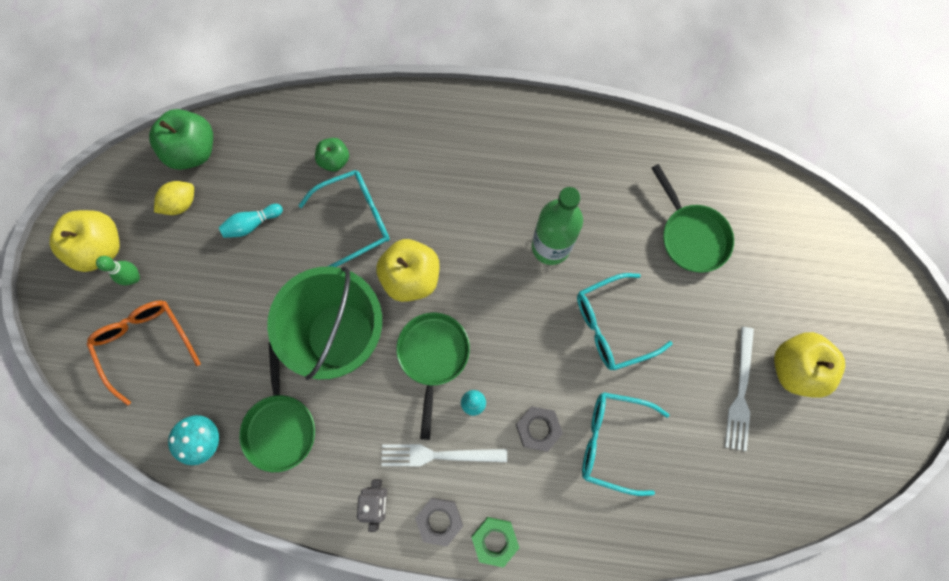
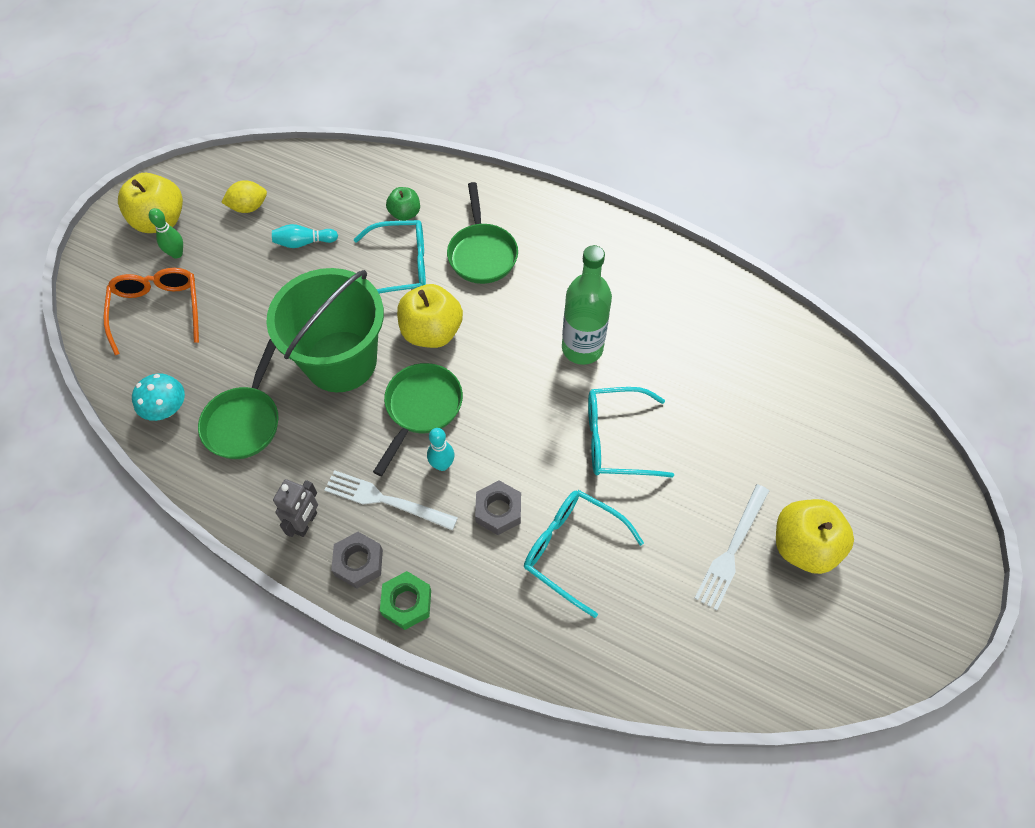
camera: 20 degrees right, 15 degrees down
green apple [149,109,213,170] -> none
green pan [651,164,734,273] -> green pan moved to [447,182,518,284]

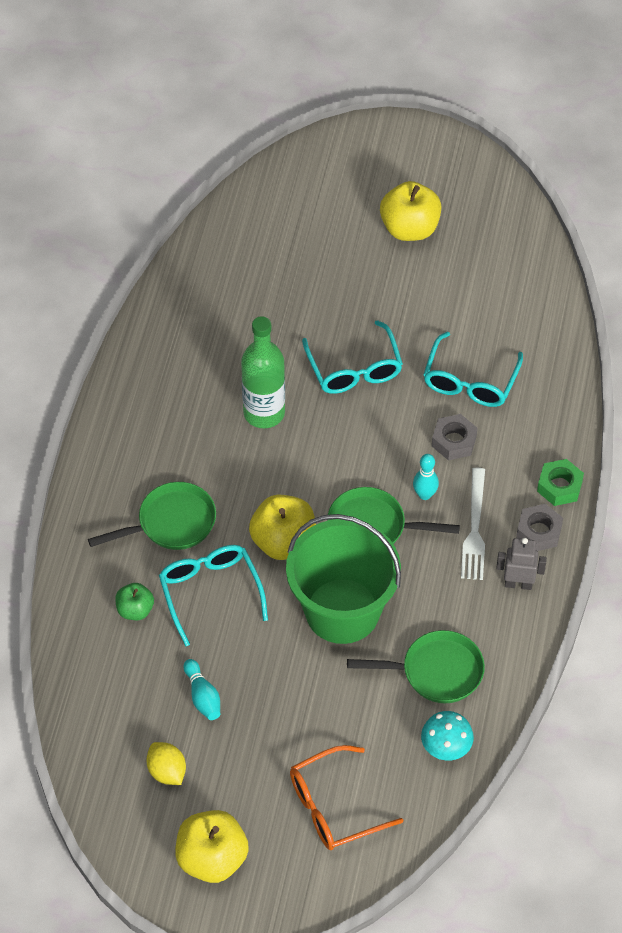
camera: 105 degrees left, 5 degrees down
green bowling pin [149,208,183,258] -> none
white fork [694,484,769,610] -> none

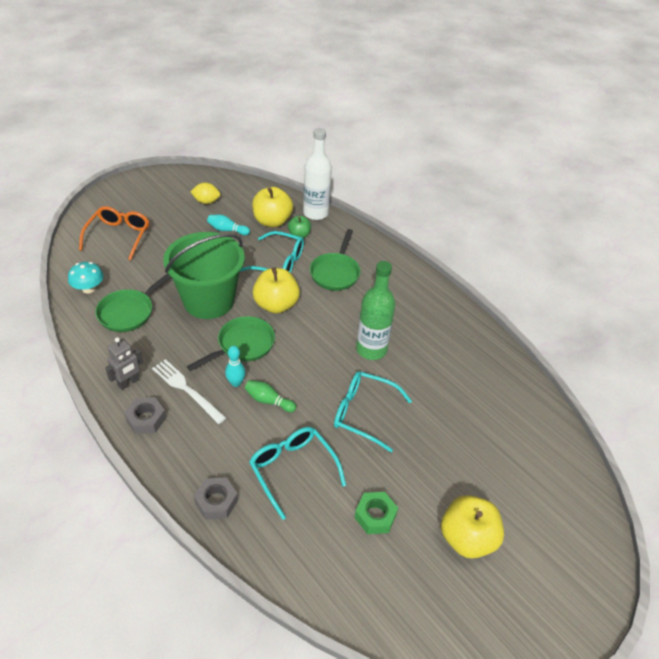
camera: 125 degrees right, 10 degrees down
yellow apple [175,810,249,883] -> yellow apple moved to [252,187,293,227]
grey nut [432,414,478,460] -> grey nut moved to [194,477,238,520]
green nut [537,459,584,506] -> green nut moved to [354,492,398,534]
none -> green bowling pin [245,380,296,412]
none -> white bottle [303,128,332,220]

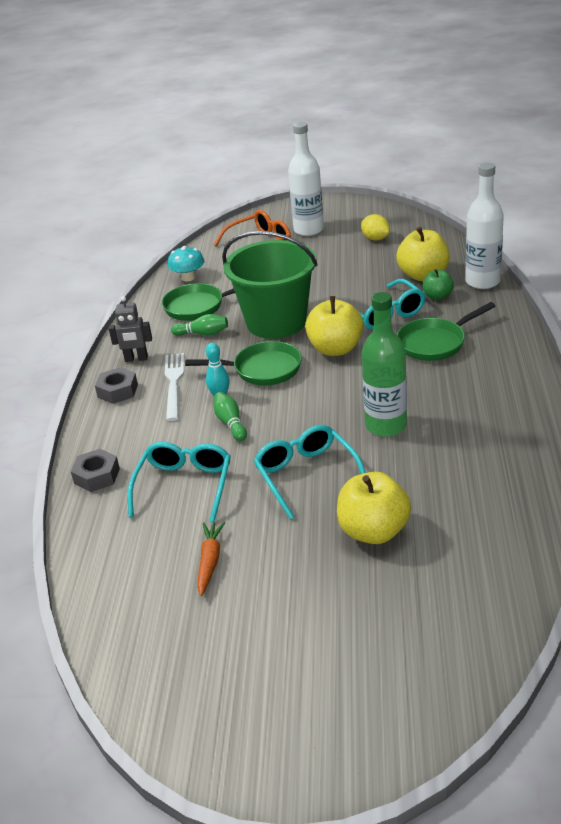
camera: 50 degrees right, 10 degrees down
turquoise bowling pin [207,215,250,235] -> none
green nut [354,492,398,534] -> orange carrot [197,522,225,596]
yellow apple [441,495,504,559] -> yellow apple moved to [337,472,411,544]
none -> green bowling pin [171,314,228,336]
none -> white bottle [288,122,324,236]

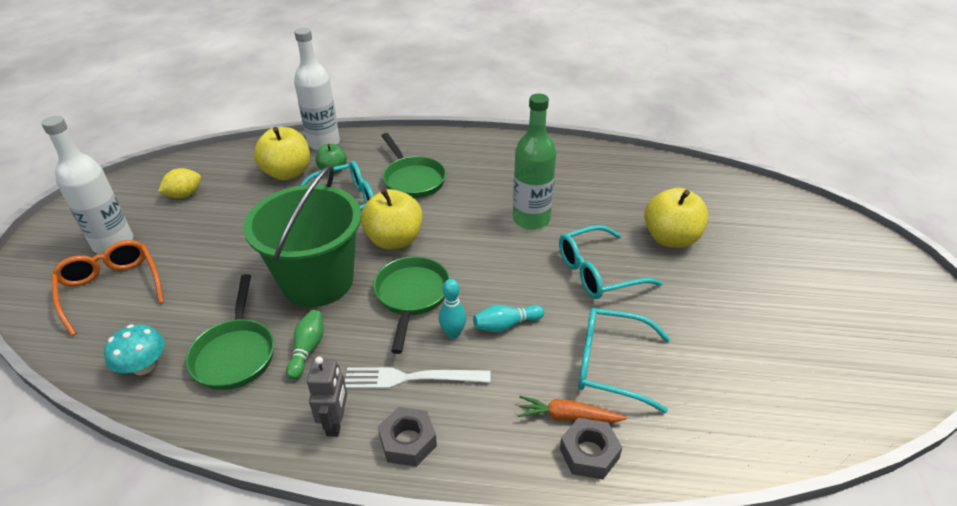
camera: 90 degrees left, 5 degrees up
orange carrot [197,522,225,596] -> orange carrot moved to [518,396,627,423]
green bowling pin [214,392,247,441] -> turquoise bowling pin [473,305,544,332]

